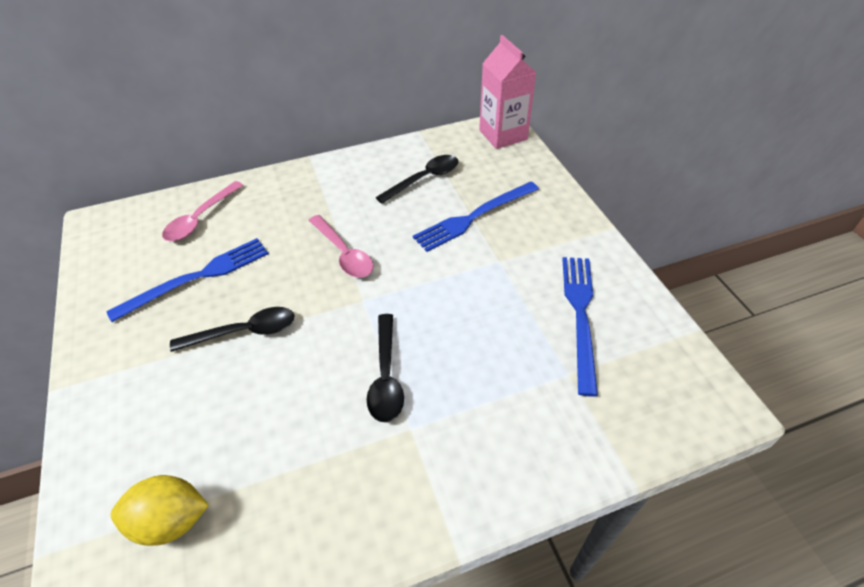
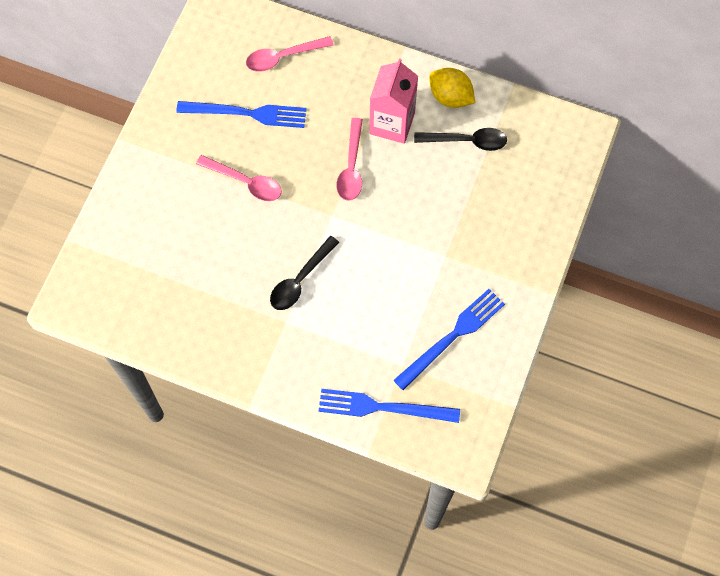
camera: 40 degrees right, 20 degrees up
yellow lemon [111,475,209,546] -> yellow lemon moved to [429,68,475,108]
black spoon [170,307,295,352] -> pink spoon [196,155,282,201]
blue fork [413,181,539,252] -> blue fork moved to [319,389,460,423]
pink carton [479,35,537,149] -> pink carton moved to [369,58,418,144]

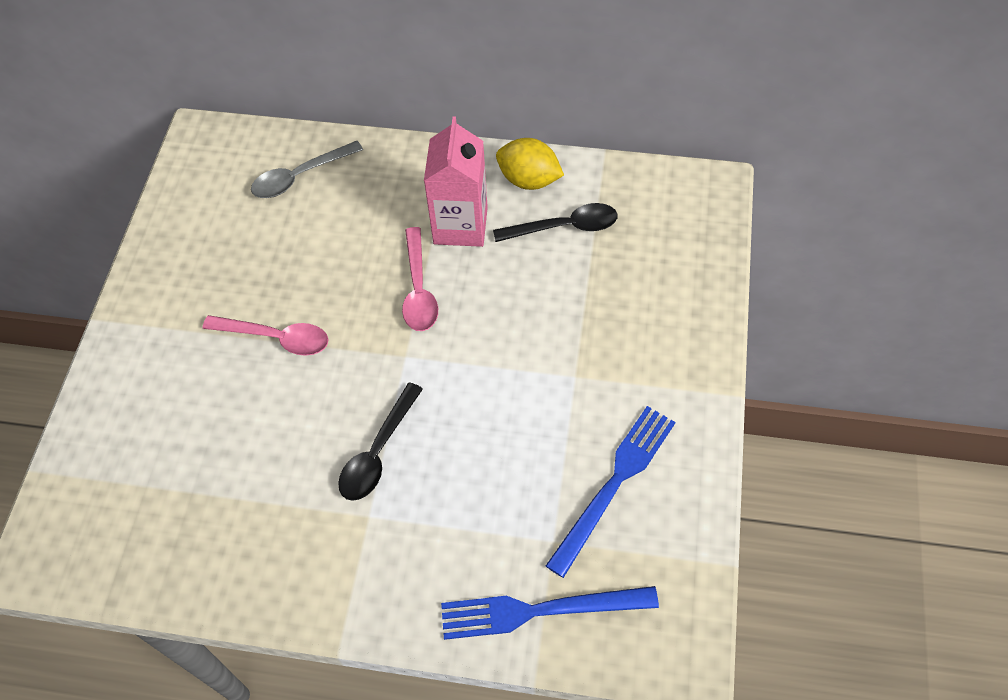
camera: 10 degrees left, 10 degrees down
blue fork [176,101,306,128] -> none
pink spoon [246,36,334,72] -> grey spoon [251,141,363,198]

